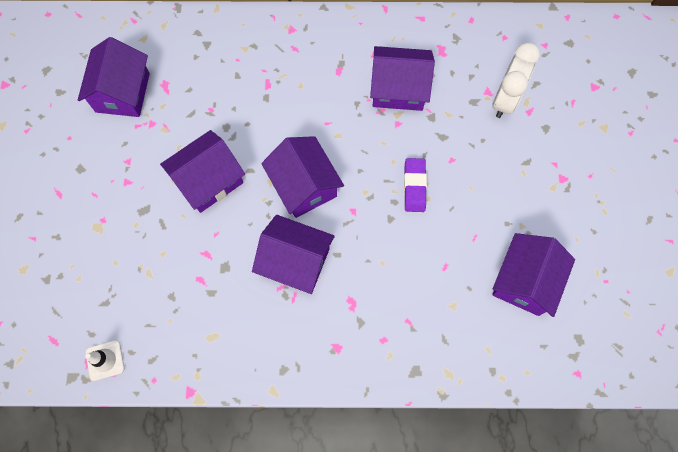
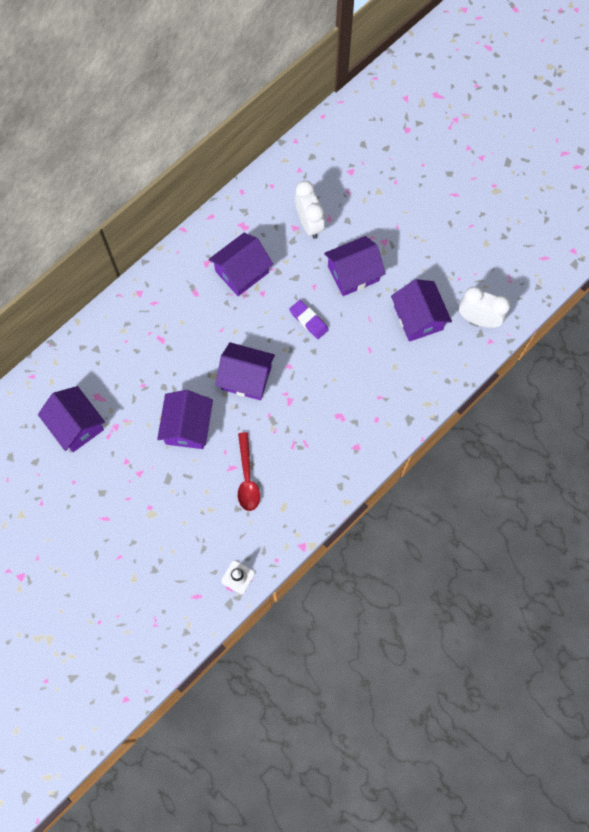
camera: 45 degrees left, 0 degrees up
purple house [252,215,335,294] -> purple house moved to [324,236,386,296]
none -> red spoon [238,432,260,511]
none -> white clock [459,286,510,328]

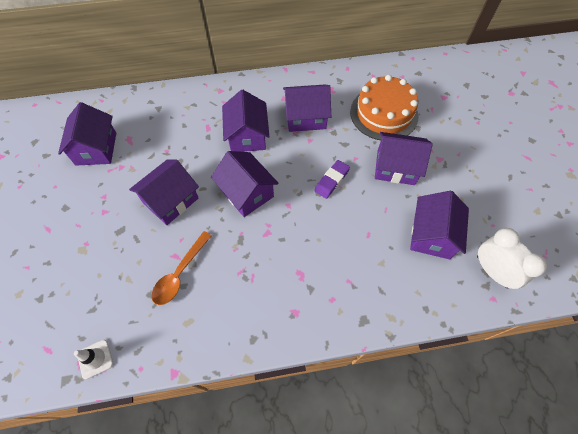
camera: 35 degrees right, 10 degrees down
red spoon [238,432,260,511] -> orange spoon [152,231,212,305]
purple eraser [289,300,329,339] -> purple eraser turned 45 degrees clockwise [314,160,350,199]
white clock [295,181,325,239] -> orange cake [350,75,419,140]
none -> purple house [222,90,269,152]

